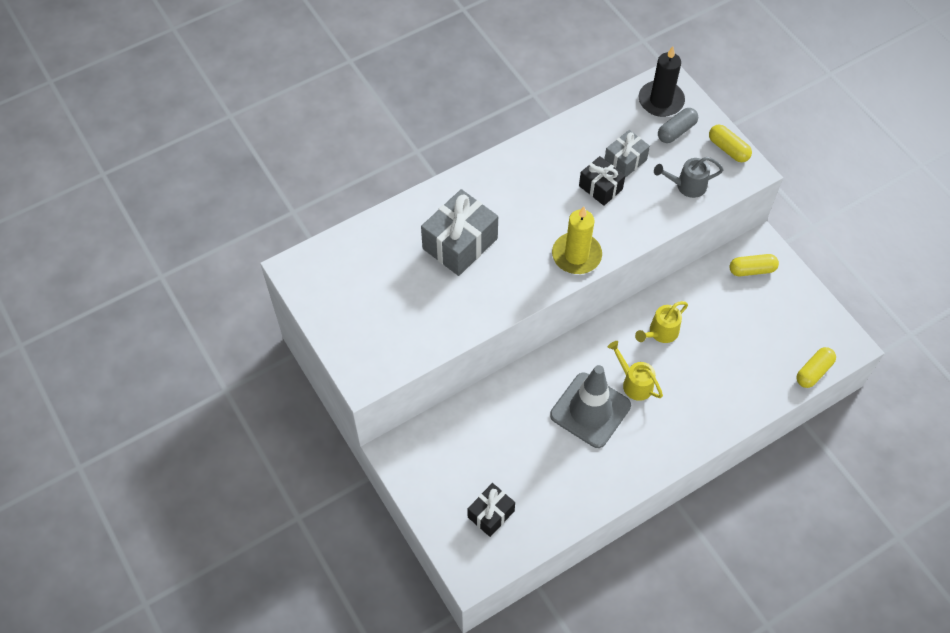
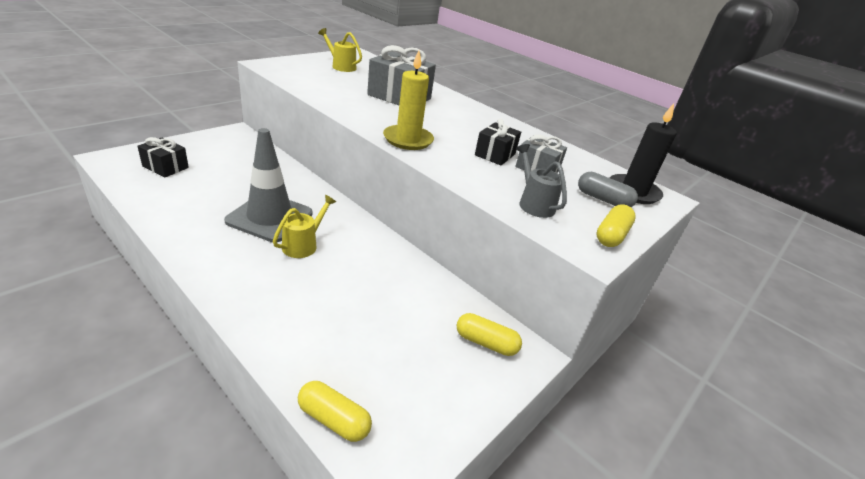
camera: 70 degrees right, 25 degrees down
yellow watering can [635,301,688,343] -> yellow watering can moved to [318,28,362,72]
yellow capsule [729,254,779,276] -> yellow capsule turned 45 degrees counterclockwise [457,313,522,356]

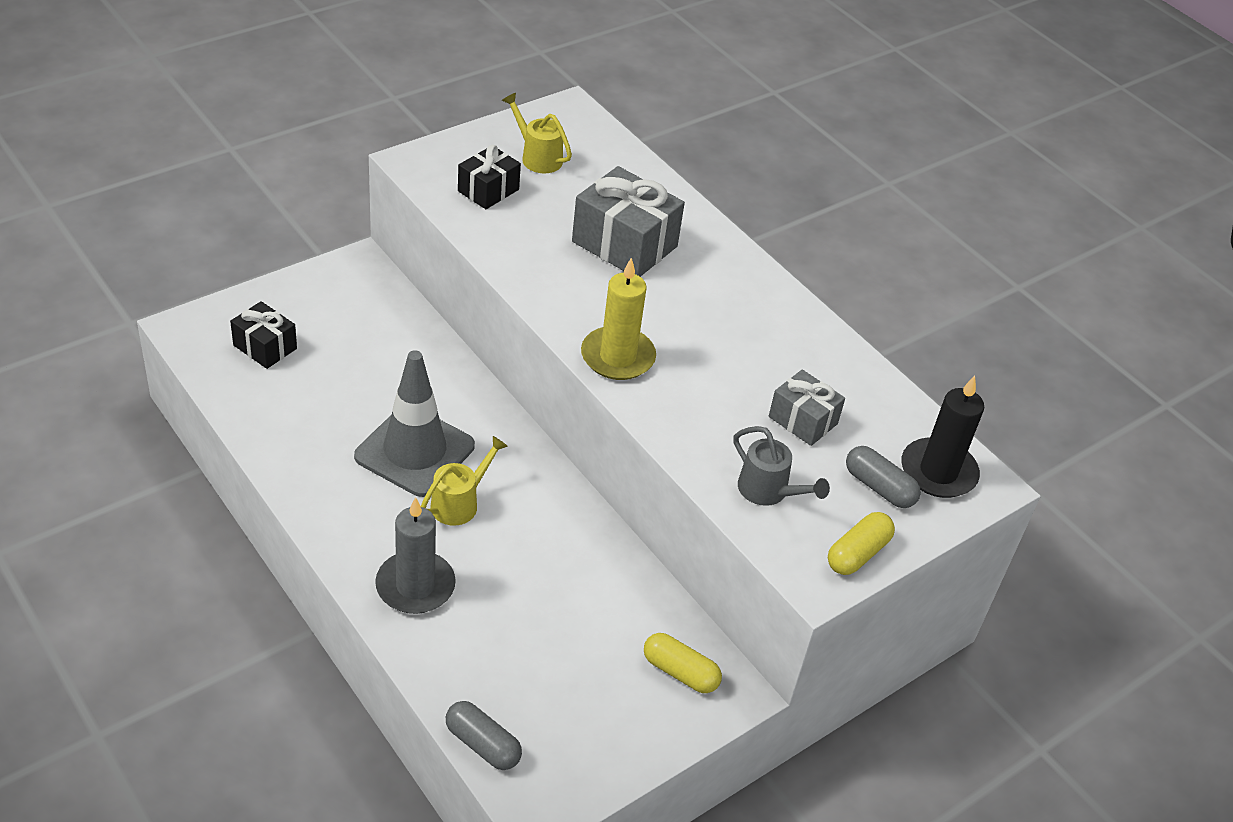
camera: 10 degrees right, 10 degrees up
yellow capsule [298,381,372,442] -> grey capsule [446,701,522,770]
black gift [475,119,521,165] -> black gift moved to [458,145,521,209]
grey watering can [516,144,567,218] -> grey watering can turned 150 degrees clockwise [733,426,830,506]
none -> grey candle [375,497,456,614]

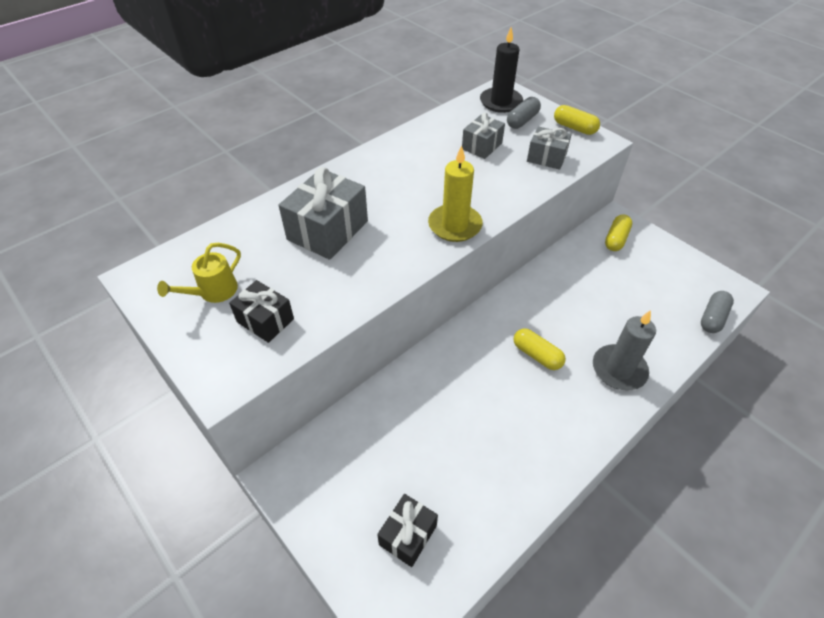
camera: 90 degrees left, 5 degrees up
grey traffic cone [354,350,475,497] -> none
yellow watering can [421,436,508,526] -> yellow capsule [513,328,566,370]
grey watering can [733,426,830,506] -> grey gift [527,126,572,170]

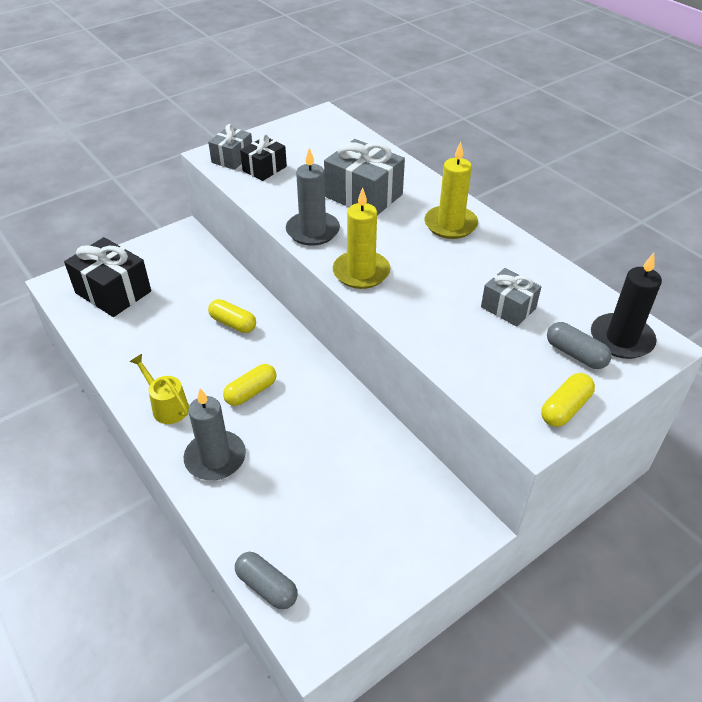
camera: 95 degrees right, 5 degrees down
yellow watering can [157,243,241,303] -> yellow watering can moved to [130,354,189,424]
black gift [377,494,438,567] -> black gift [64,237,151,317], size x1.68
grey gift [527,126,572,170] -> grey gift moved to [208,124,252,170]
yellow capsule [605,214,632,251] -> yellow capsule moved to [208,299,256,333]
none -> grey candle [286,148,340,246]
none -> yellow candle [424,142,478,239]

